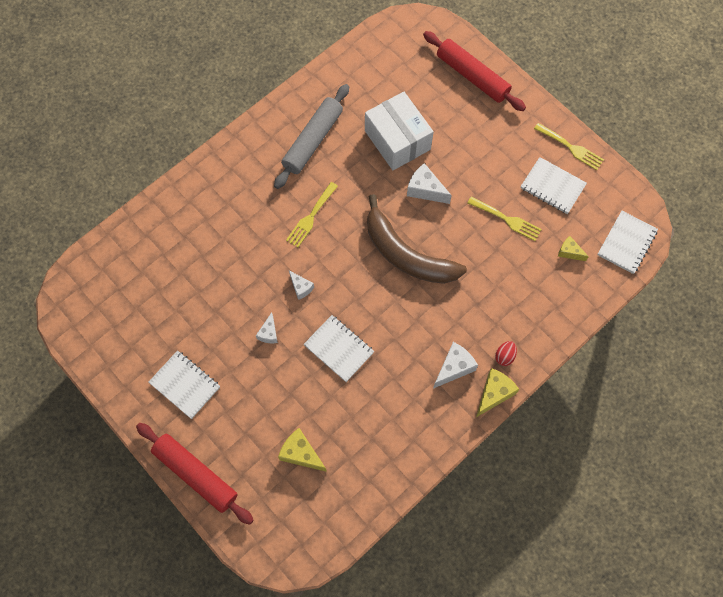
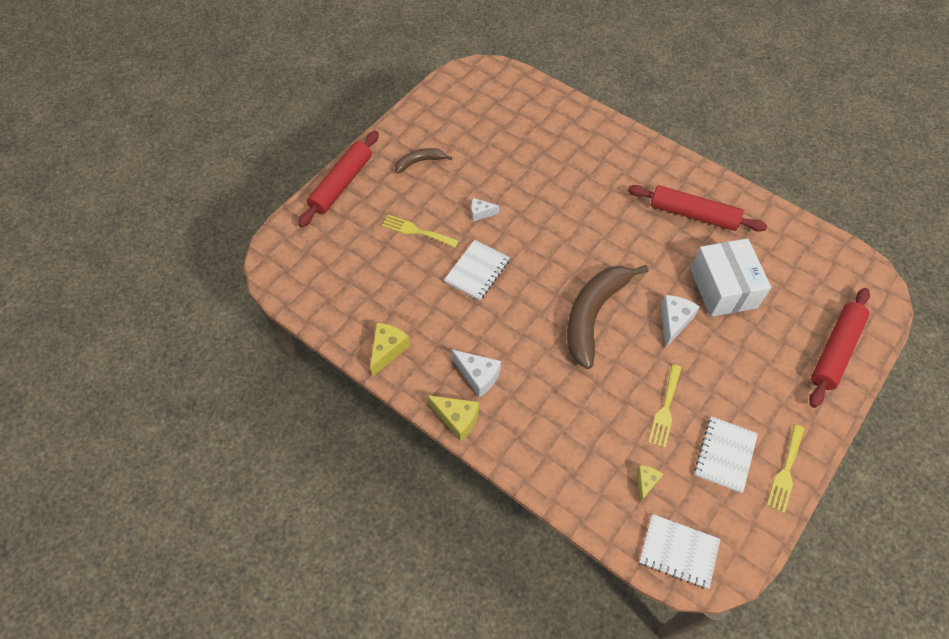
camera: 80 degrees right, 10 degrees down
white notebook [148,350,220,419] -> brown banana [395,148,452,173]
grey rolling pin [274,84,349,189] -> red rolling pin [628,185,767,232]
yellow cheese [278,428,327,472] -> yellow cheese moved to [370,323,410,376]
yellow fork [286,182,338,248] -> yellow fork moved to [382,215,459,248]
white cheese [289,271,314,300] -> none
white box [365,92,434,170] -> white box turned 60 degrees counterclockwise [690,238,771,317]
red egg [495,341,517,366] -> none

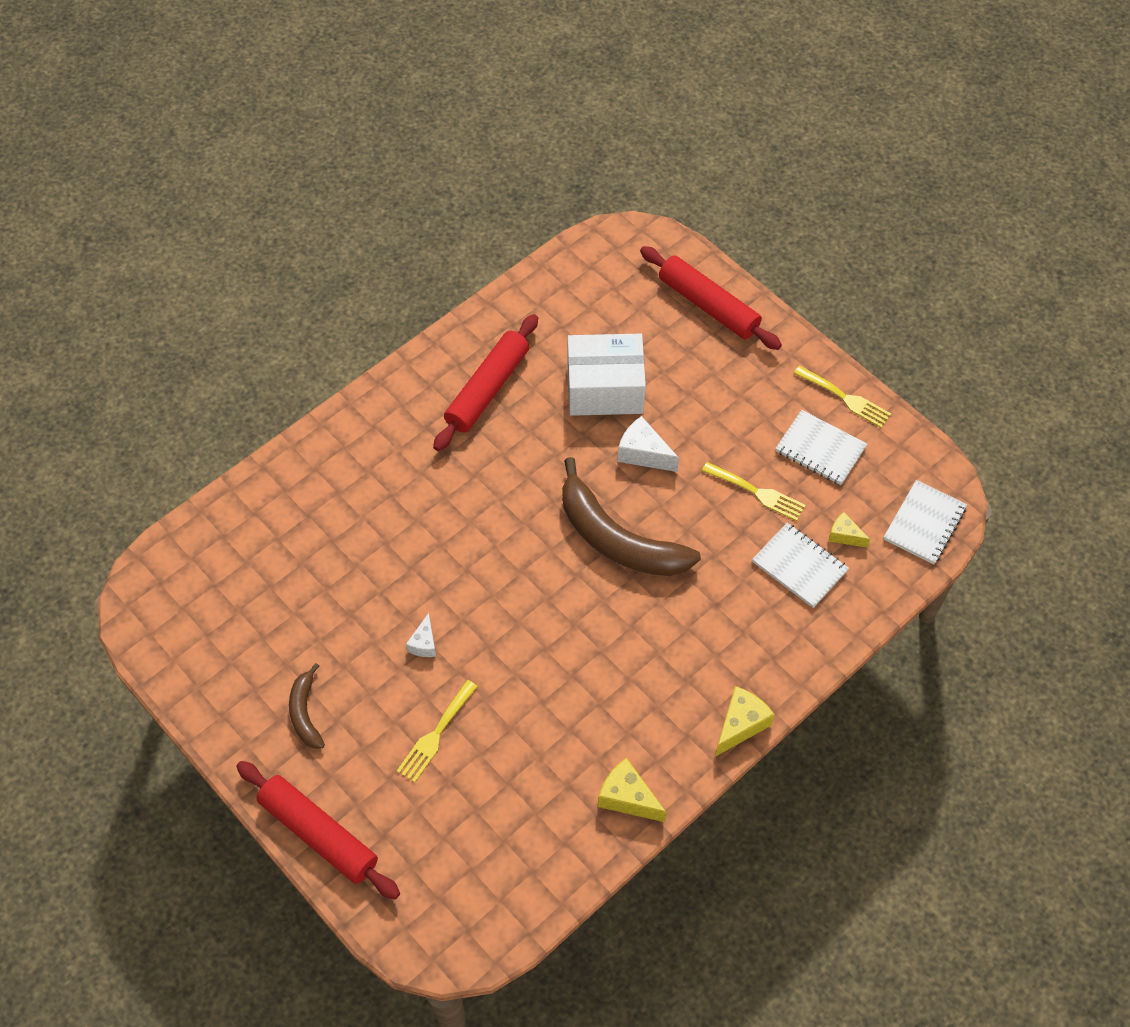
camera: 80 degrees left, 0 degrees up
white notebook [444,240,510,301] -> white notebook moved to [752,523,849,608]
white cheese [452,350,501,398] -> none

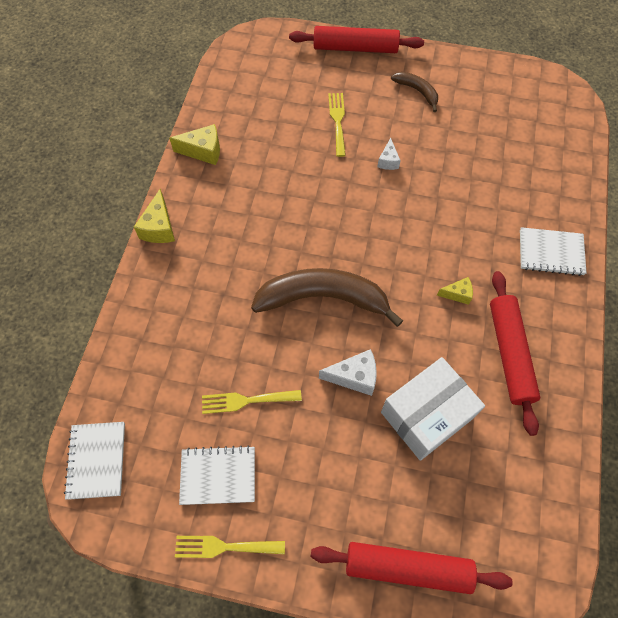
camera: 145 degrees right, 5 degrees up
white cheese [406,613,436,657] -> white cheese turned 150 degrees counterclockwise [377,138,401,170]
white notebook [752,523,849,608] -> white notebook moved to [520,227,587,276]
yellow cheese [829,512,870,548] -> yellow cheese moved to [437,277,473,305]

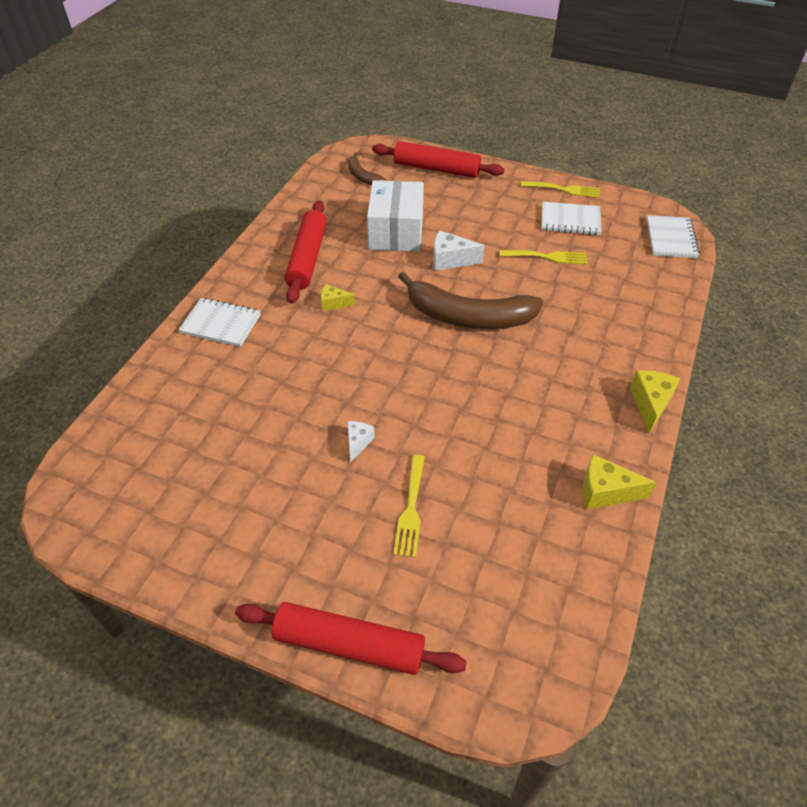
camera: 170 degrees left, 15 degrees down
white box [381,357,485,461] -> white box turned 60 degrees counterclockwise [367,180,424,252]
brown banana [391,72,438,112] -> brown banana moved to [348,152,387,185]

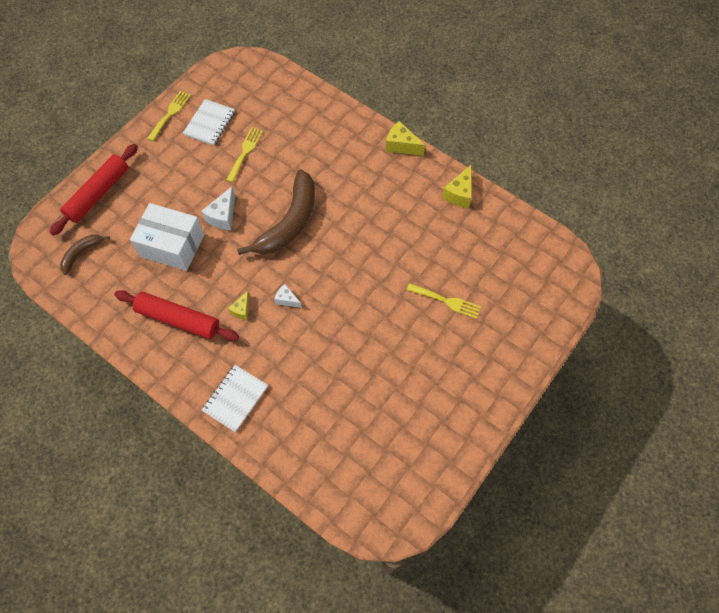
camera: 75 degrees left, 15 degrees up
red rolling pin [235,602,467,675] -> none
white cheese [347,421,375,462] -> white cheese moved to [274,284,302,308]
brown banana [348,152,387,185] -> brown banana turned 150 degrees clockwise [60,235,110,275]
white notebook [647,215,700,258] -> none

